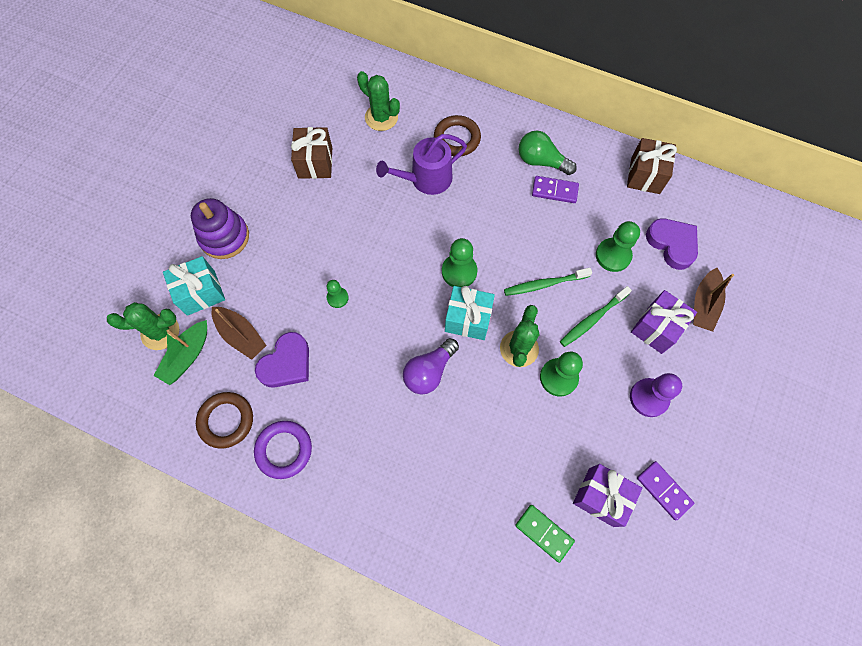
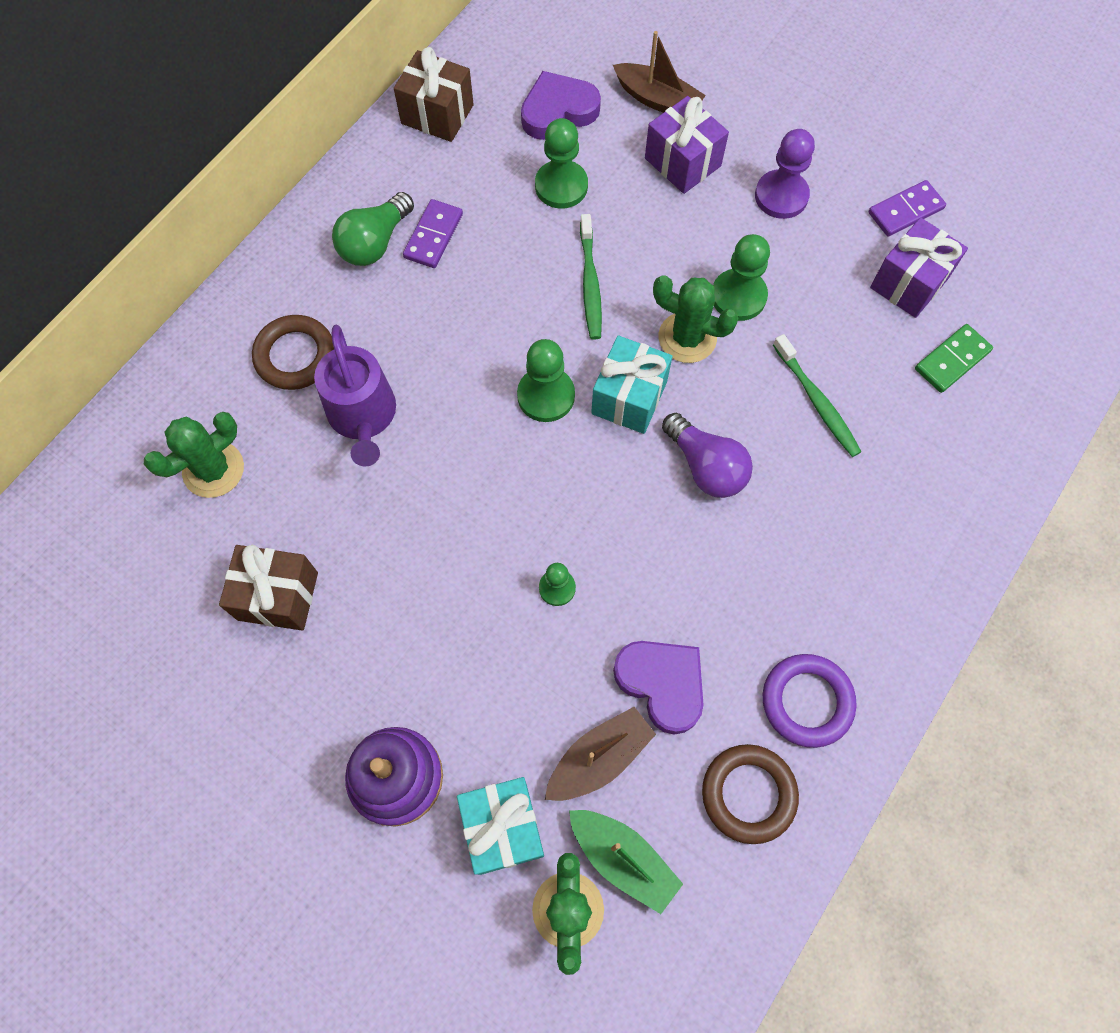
camera: 80 degrees left, 0 degrees up
green toothbrush [560,286,632,347] -> green toothbrush moved to [773,334,862,457]

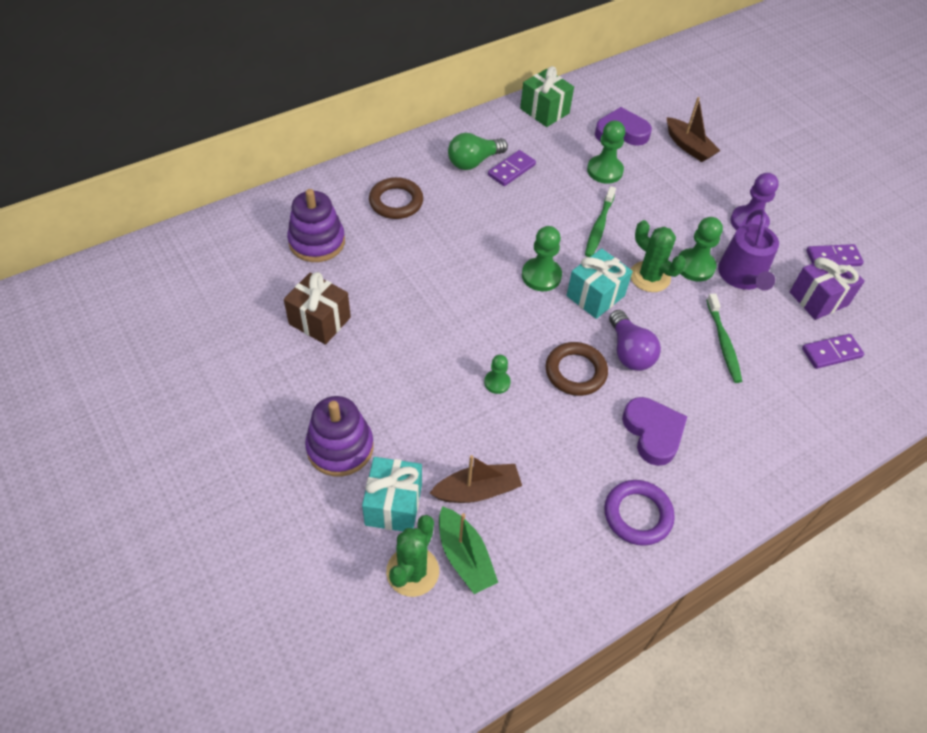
camera: 20 degrees right, 15 degrees down
green cactus [144,412,244,498] -> purple stacking toy [287,189,345,262]
purple watering can [314,324,396,467] -> purple watering can moved to [718,209,779,291]
brown gift [394,47,474,142] -> green gift [520,66,574,127]
purple heart [613,641,704,734] -> purple heart moved to [622,397,687,466]
purple gift [645,96,729,194] -> none
brown ring [702,744,799,844] -> brown ring moved to [546,342,608,396]
green domino [915,324,993,393] -> purple domino [802,334,864,369]

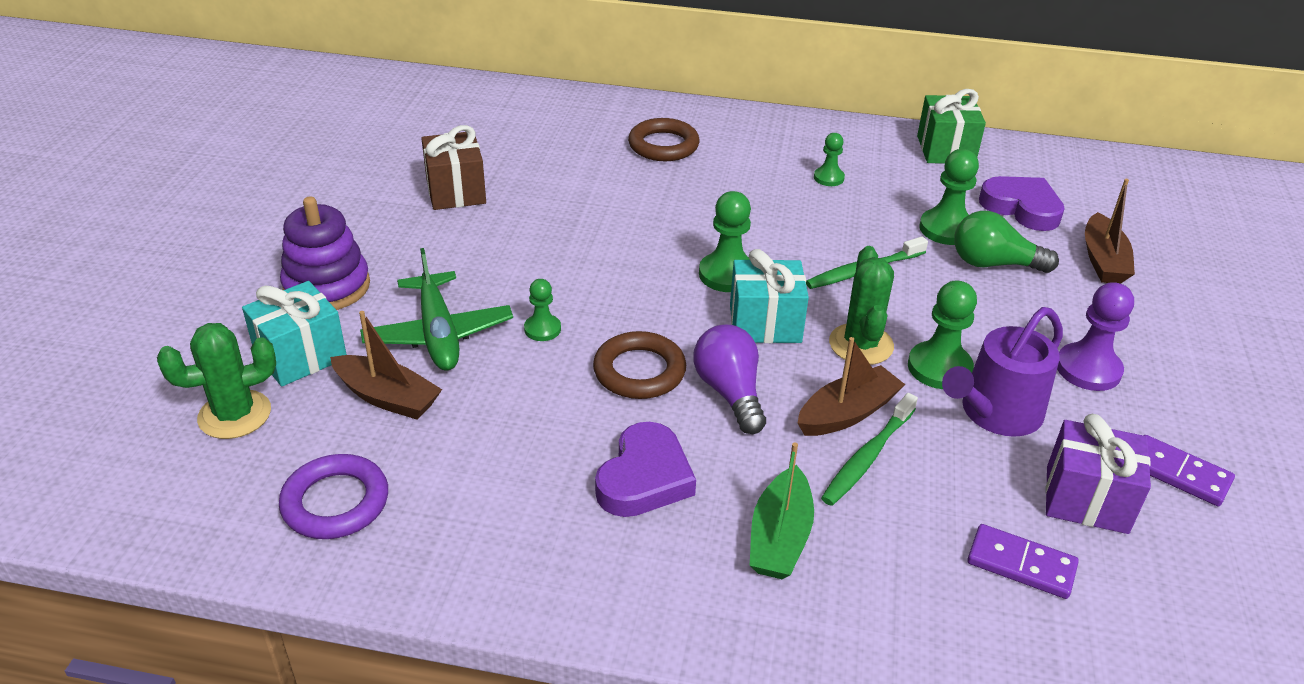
camera: 45 degrees right, 15 degrees down
purple stacking toy [287,189,345,262] -> none
green boat [439,506,498,594] -> green boat moved to [749,442,814,579]
green light bulb [448,133,508,170] -> green light bulb moved to [954,211,1059,273]
purple domino [488,150,536,186] -> green pawn [814,133,845,186]
purple ring [604,480,675,546] -> purple ring moved to [279,454,388,539]
purple light bulb [609,310,661,371] -> purple light bulb turned 135 degrees clockwise [693,325,766,434]
none -> green plane [360,248,513,371]
none -> brown boat [798,337,905,436]

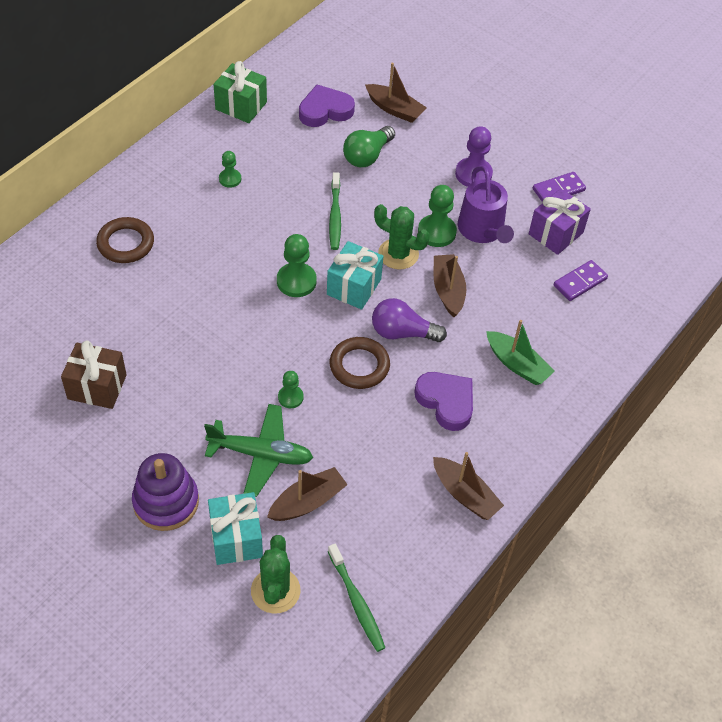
camera: 65 degrees left, 15 degrees up
purple ring [279,454,388,539] -> none
green toothbrush [821,393,918,506] -> green toothbrush moved to [328,543,385,652]
green pawn [919,149,979,245] -> none
none -> brown boat [433,452,504,520]

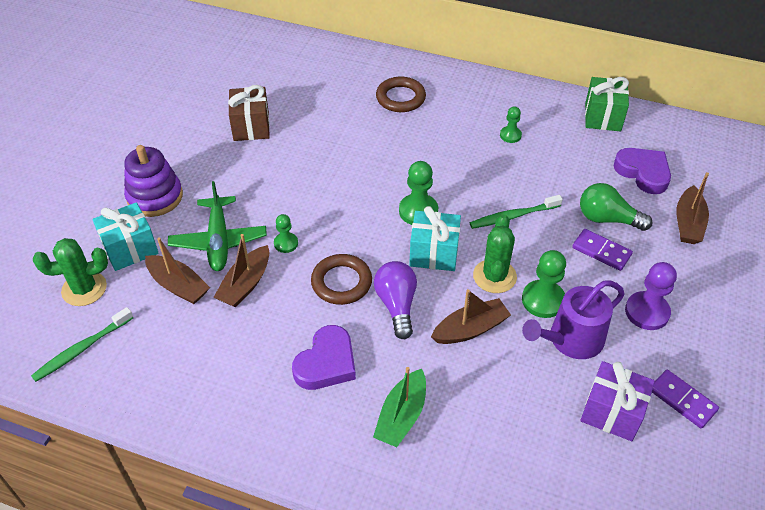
camera: 75 degrees right, 5 degrees down
brown boat [433,452,504,520] -> brown boat moved to [214,234,269,308]
purple domino [554,260,608,301] -> purple domino moved to [572,229,633,271]

